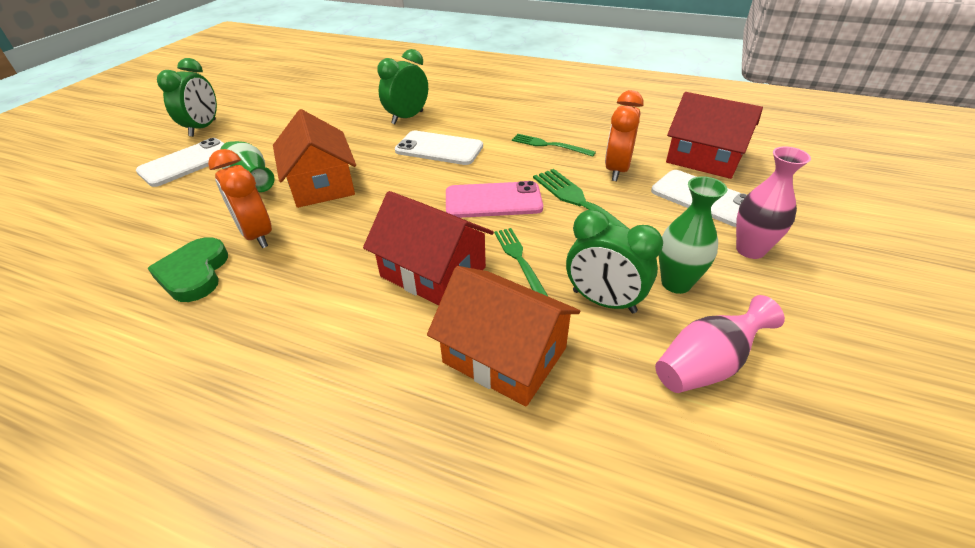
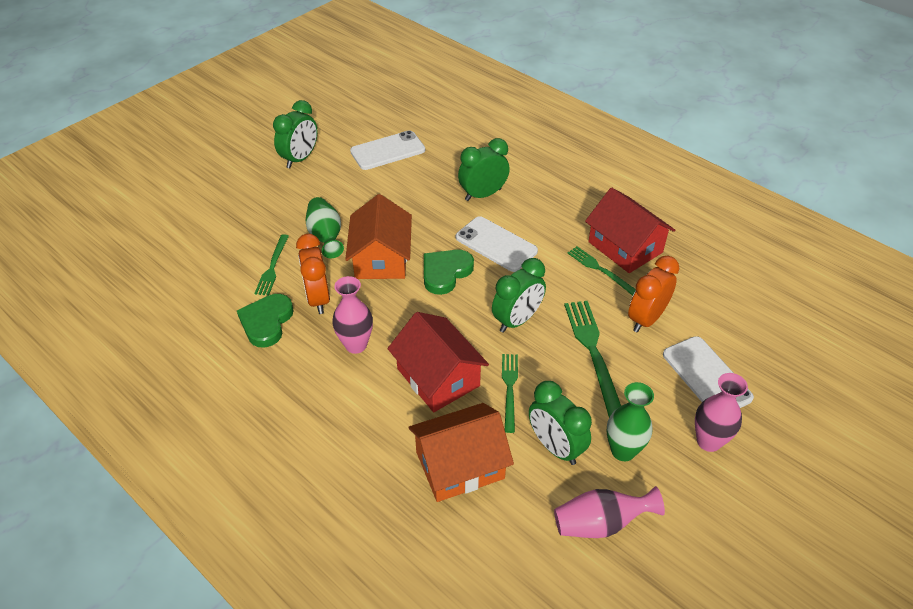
camera: 20 degrees right, 5 degrees up
white phone [136,138,225,187] -> white phone moved to [350,130,425,170]
orange house [427,266,580,407] -> orange house turned 75 degrees counterclockwise [408,403,514,502]
pink phone [446,181,543,218] -> green clock [492,258,546,333]
red house [666,92,763,179] -> red house moved to [585,188,675,273]
none -> green fork [255,234,289,296]
none -> pink vase [332,276,373,354]
none -> green heart [424,250,474,295]

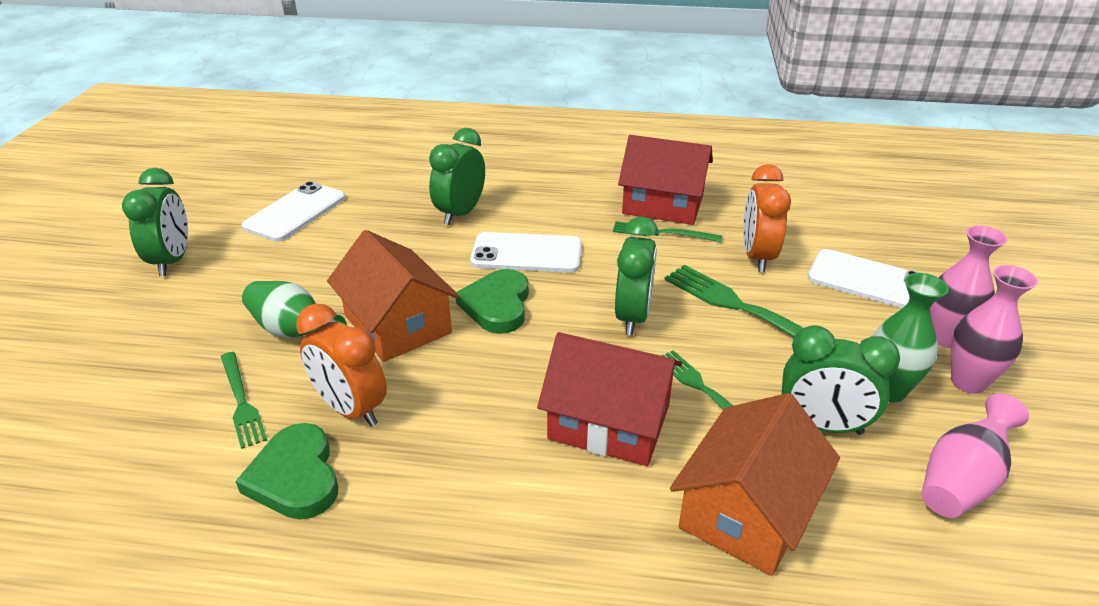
camera: 35 degrees left, 10 degrees down
pink vase [332,276,373,354] -> pink vase moved to [951,265,1038,394]

